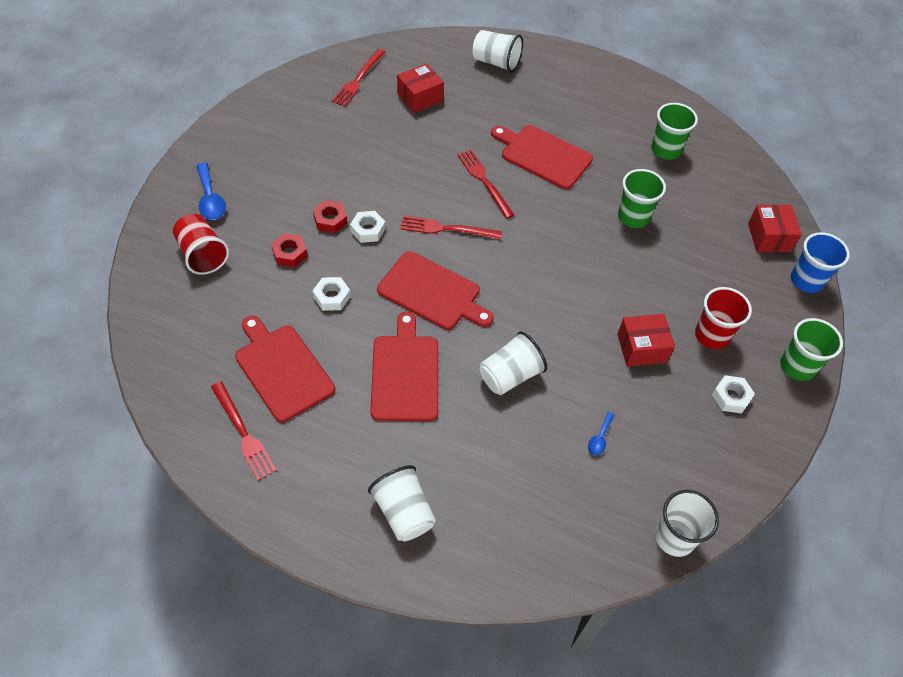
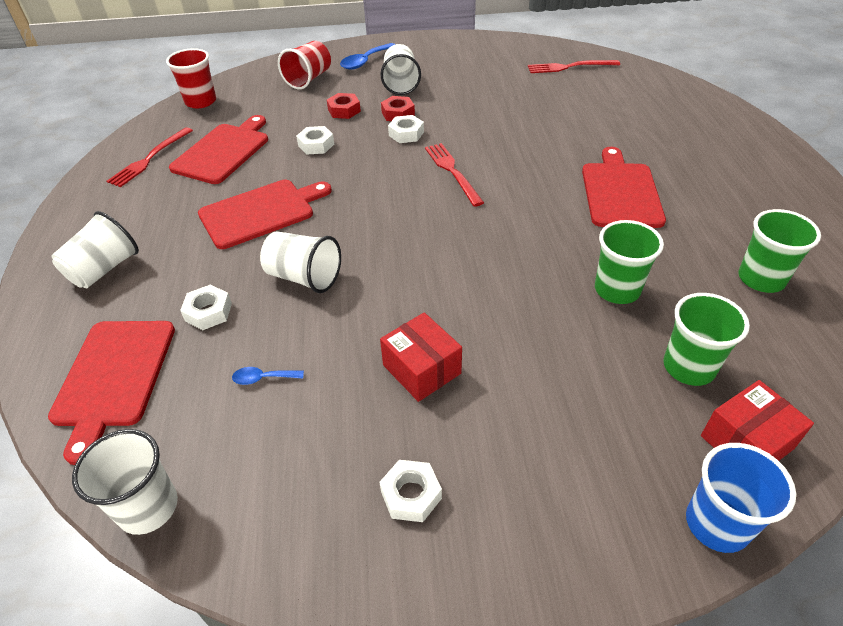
camera: 65 degrees right, 10 degrees down
red cutting board [377,251,494,330] -> red cutting board moved to [48,321,175,465]
red box [397,64,444,113] -> none
red fork [457,150,514,219] -> none
white cup [472,30,523,73] -> white cup moved to [380,44,421,95]
red cup [695,287,752,349] -> red cup moved to [166,48,216,108]
green cup [780,318,843,381] -> green cup moved to [664,293,750,386]
none -> white nut [180,285,232,330]

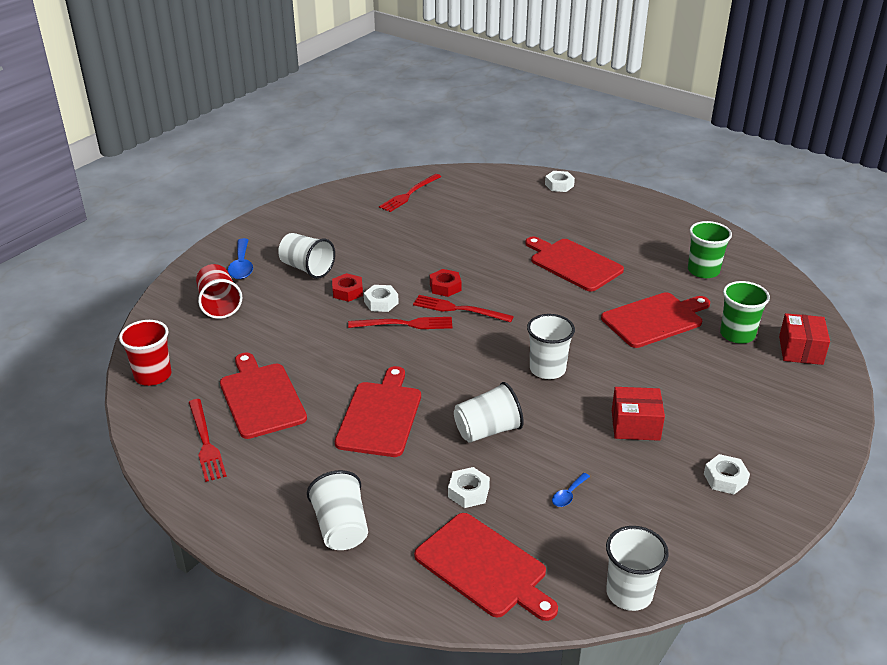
camera: 50 degrees left, 10 degrees down
white nut [296,126,334,155] -> white nut moved to [545,171,575,192]
red nut [327,93,361,119] -> red nut moved to [430,269,462,297]
green cup [595,220,664,304] -> red cutting board [601,292,710,348]
blue cup [686,443,796,553] -> none
none -> red fork [348,317,453,329]
none -> white cup [527,314,575,379]

